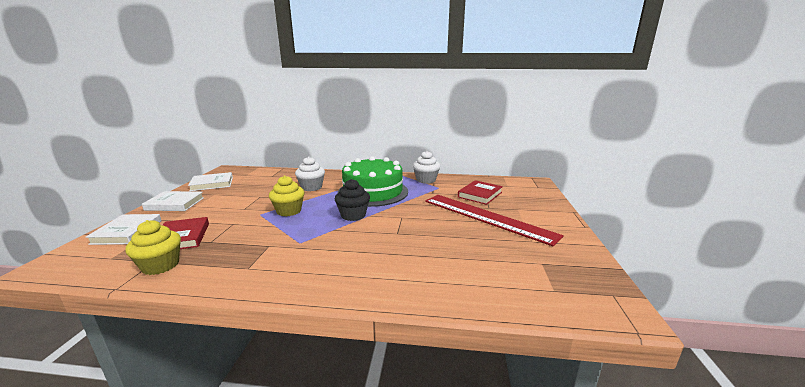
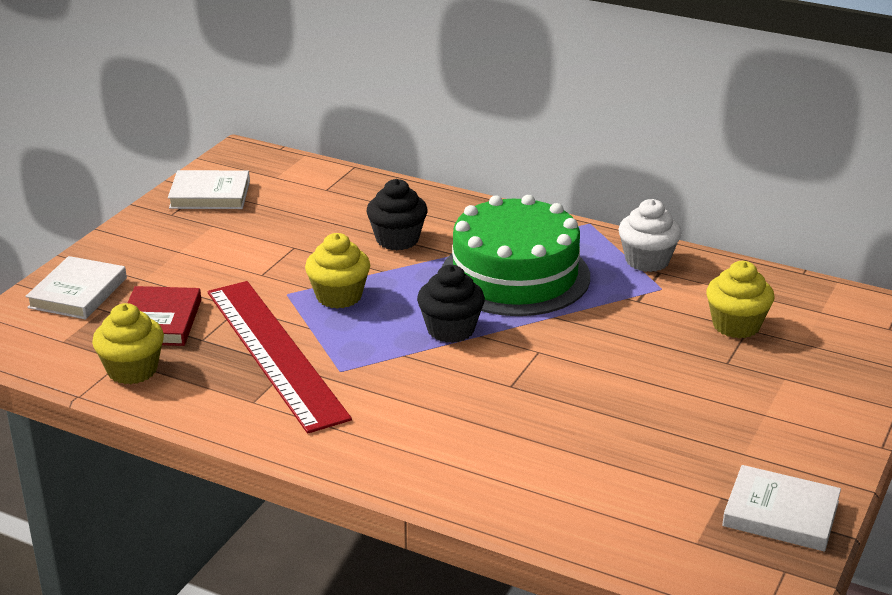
camera: 20 degrees right, 10 degrees up
white book [142,191,204,211] -> white book moved to [722,465,841,552]
white cupcake [295,156,325,191] -> black cupcake [366,179,428,250]
red ruler [425,195,563,246] -> red ruler moved to [208,281,352,434]
red book [458,180,503,205] -> yellow cupcake [706,261,774,338]

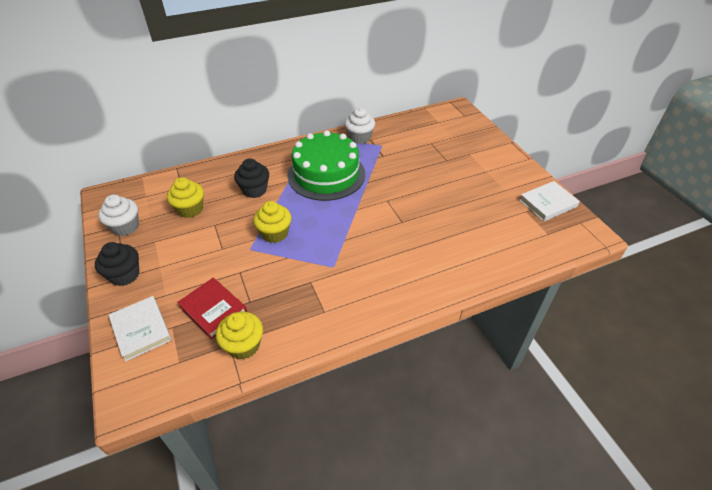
camera: 50 degrees left, 15 degrees up
white book [168,170,250,209] -> white cupcake [98,194,139,236]
red ruler [208,281,352,434] -> none
black cupcake [417,265,485,343] -> black cupcake moved to [95,242,139,286]
yellow cupcake [706,261,774,338] -> yellow cupcake moved to [167,177,204,218]

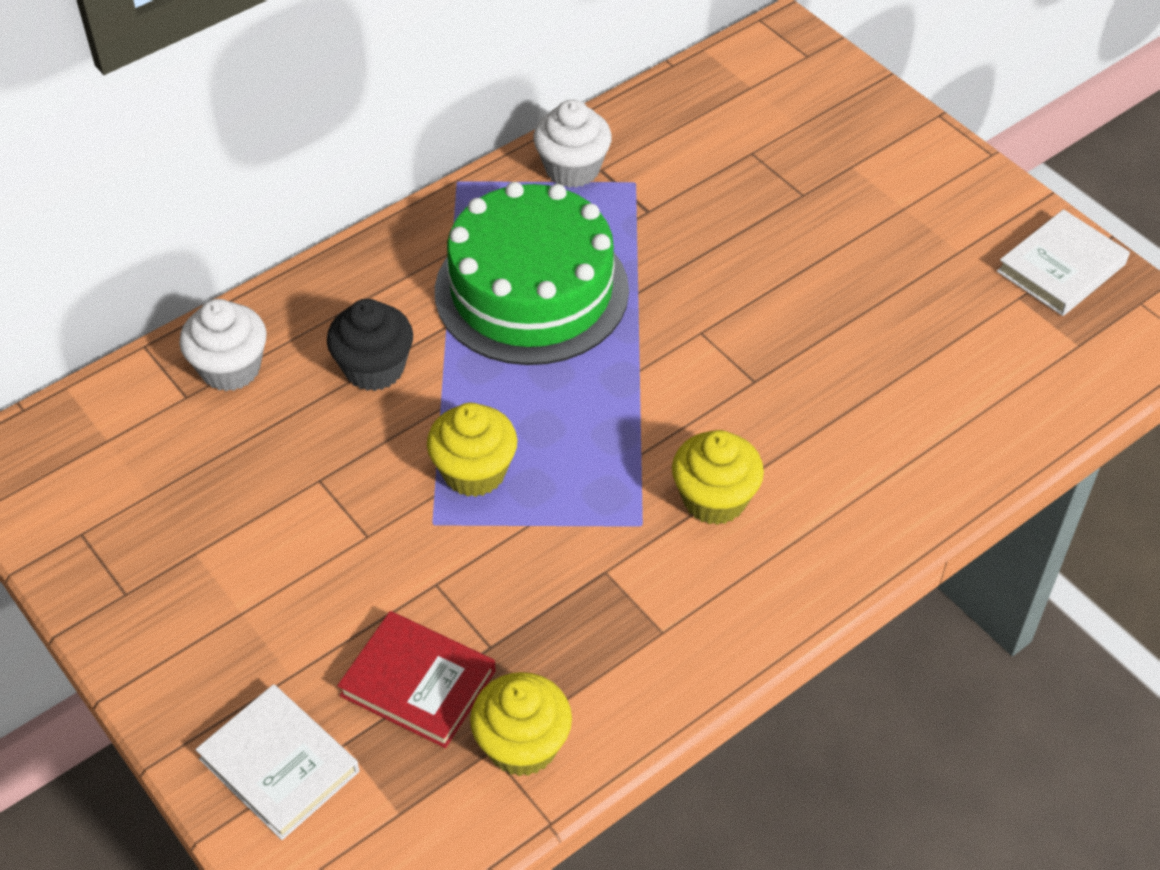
camera: 15 degrees left, 5 degrees up
black cupcake [95,242,139,286] -> none
white cupcake [98,194,139,236] -> white cupcake moved to [179,299,267,391]
yellow cupcake [167,177,204,218] -> yellow cupcake moved to [672,430,764,525]

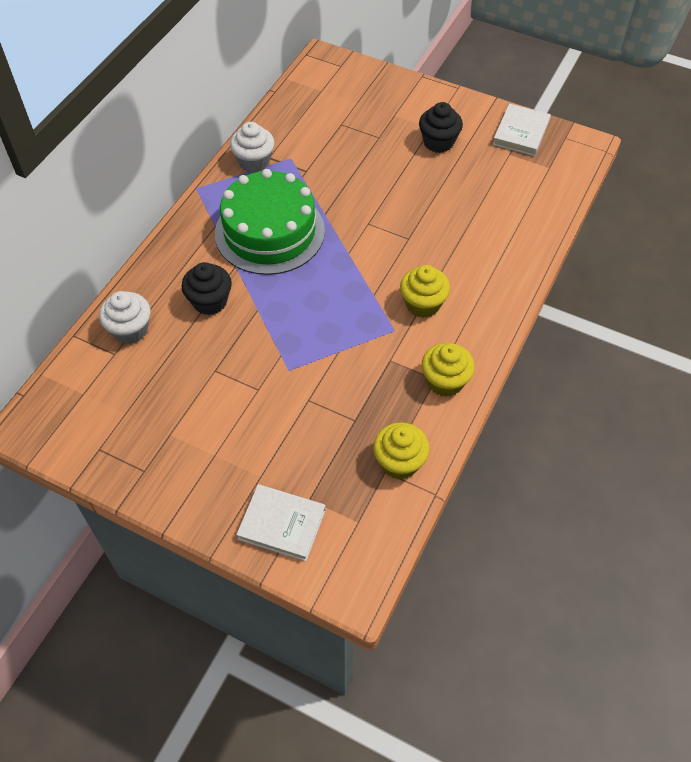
camera: 25 degrees left, 5 degrees up
red book [337,611,496,748] -> none
yellow cupcake [427,403,517,497] -> yellow cupcake moved to [422,343,475,397]
none -> black cupcake [419,102,463,153]

